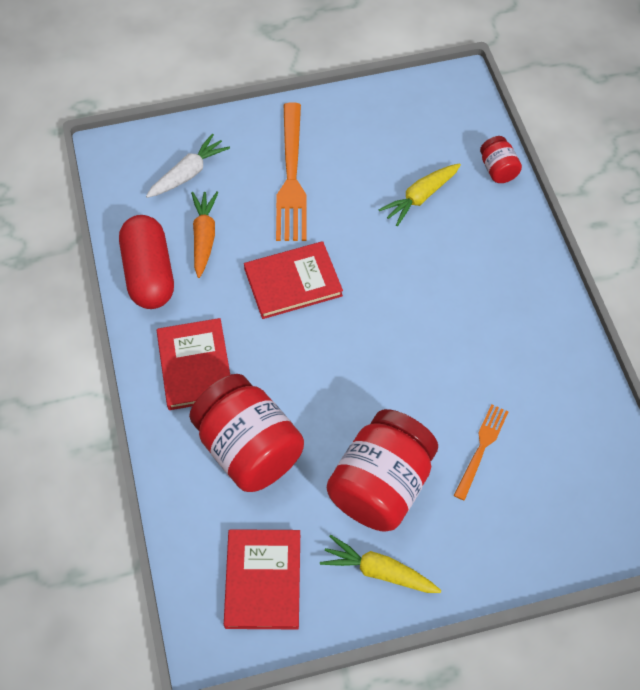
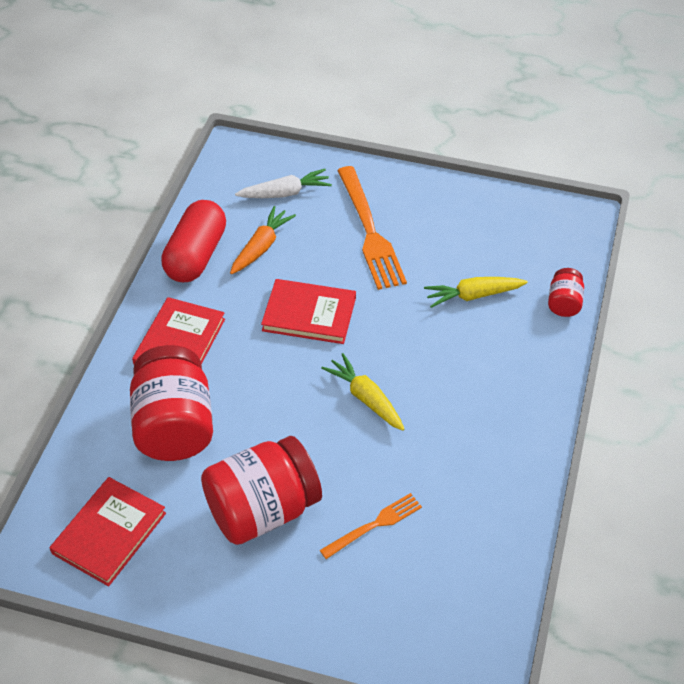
camera: 30 degrees right, 10 degrees down
orange fork [276,103,307,241] -> orange fork turned 45 degrees counterclockwise [337,166,407,290]
yellow carrot [320,535,442,593] -> yellow carrot moved to [321,353,405,431]

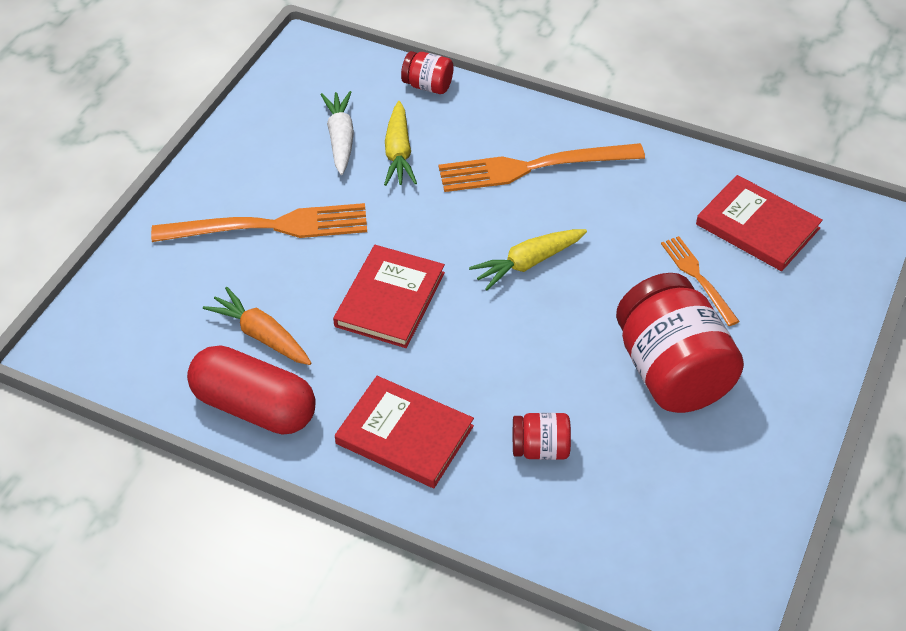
camera: 80 degrees left, 0 degrees up
red book [50,477,166,587] -> red book moved to [696,175,823,271]
red jar [130,345,213,461] -> red jar [513,413,571,460], size x0.47
white carrot [235,169,332,198] -> white carrot moved to [321,91,354,175]
none -> orange fork [439,143,645,192]

